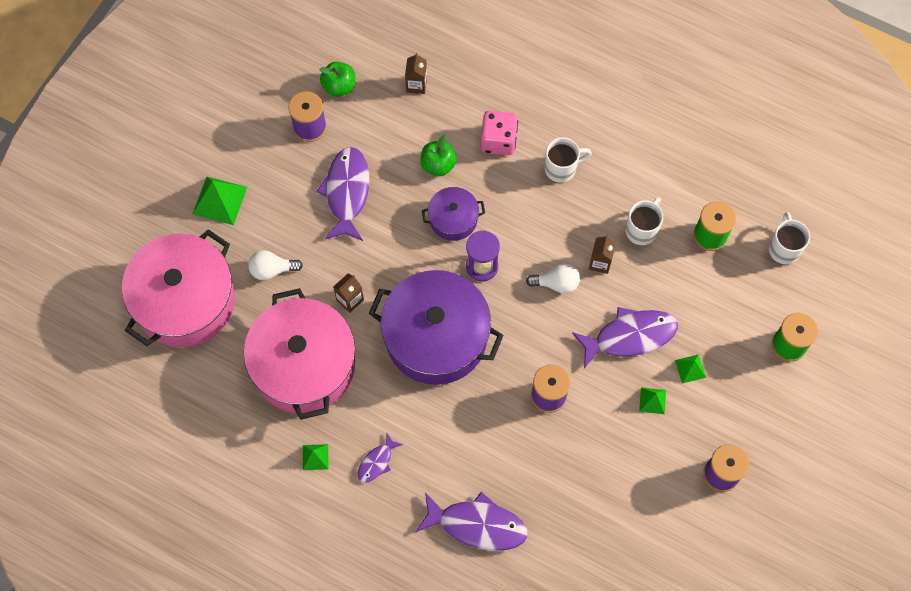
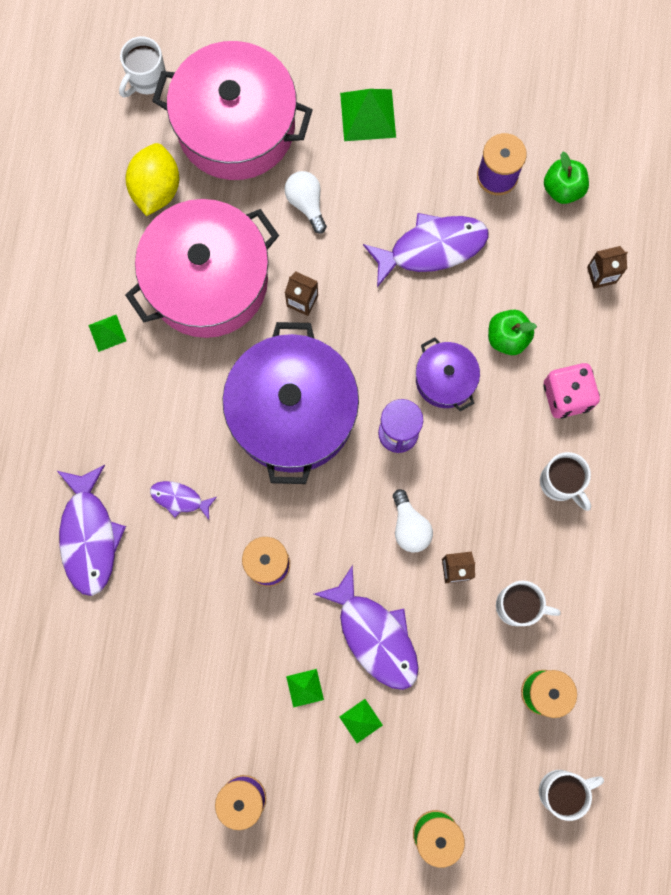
camera: 70 degrees right, 10 degrees up
purple fish [357,433,403,483] -> purple fish moved to [150,481,217,520]
none -> white mug [119,36,166,97]
none -> yellow lemon [125,143,179,216]

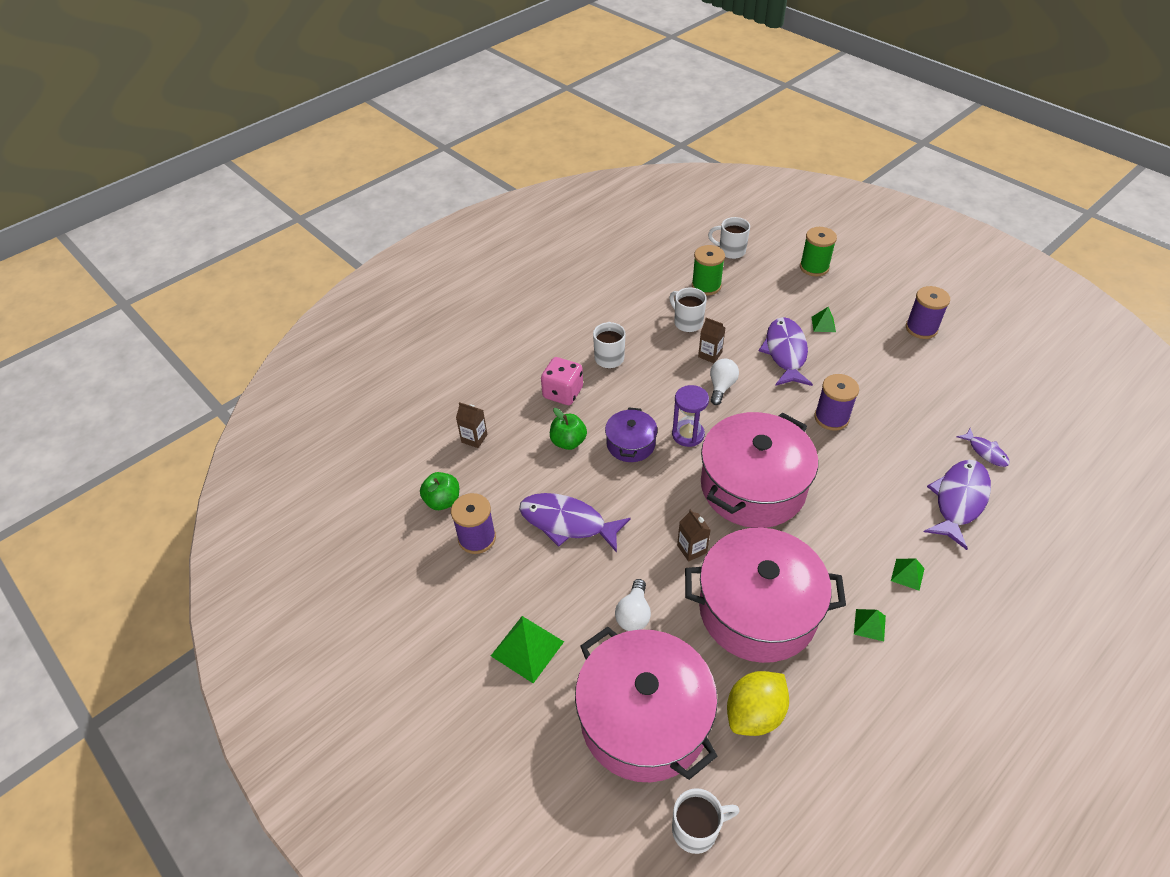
camera: 140 degrees left, 30 degrees down
purple fish [150,481,217,520] -> purple fish moved to [957,428,1010,467]
purple pot [223,322,359,484] -> pink pot [701,412,818,528]
green pyramid [286,669,324,708] -> green pyramid moved to [891,558,925,591]

